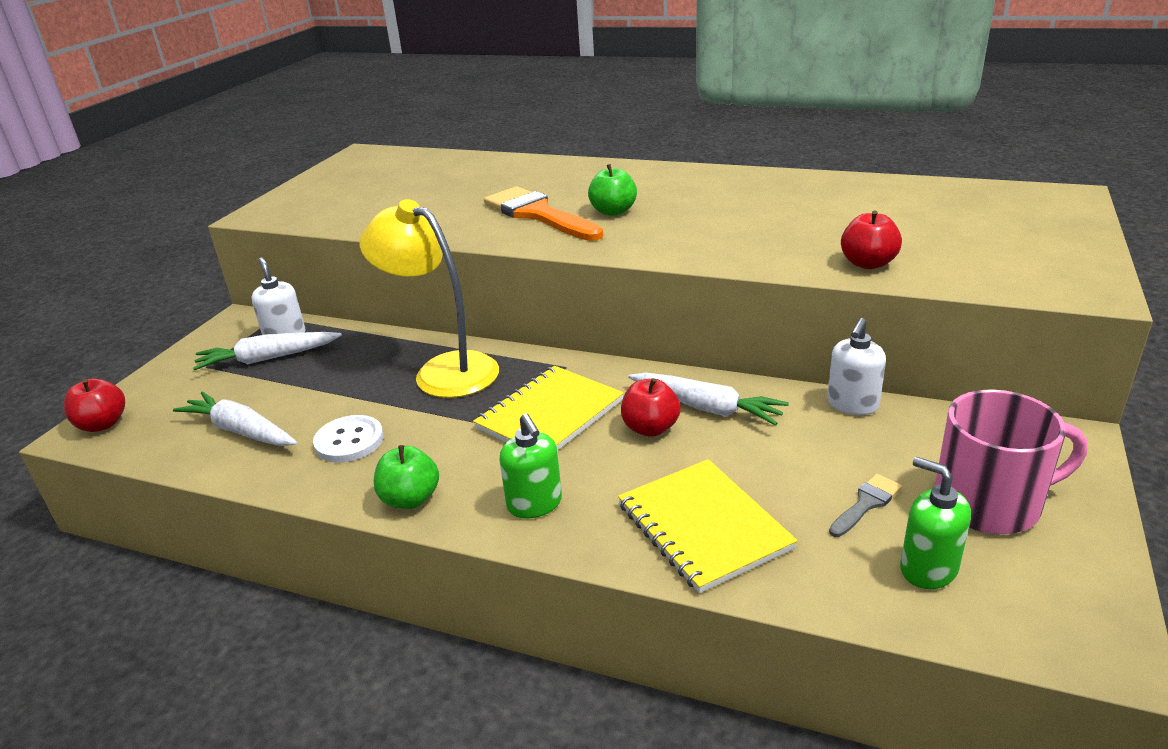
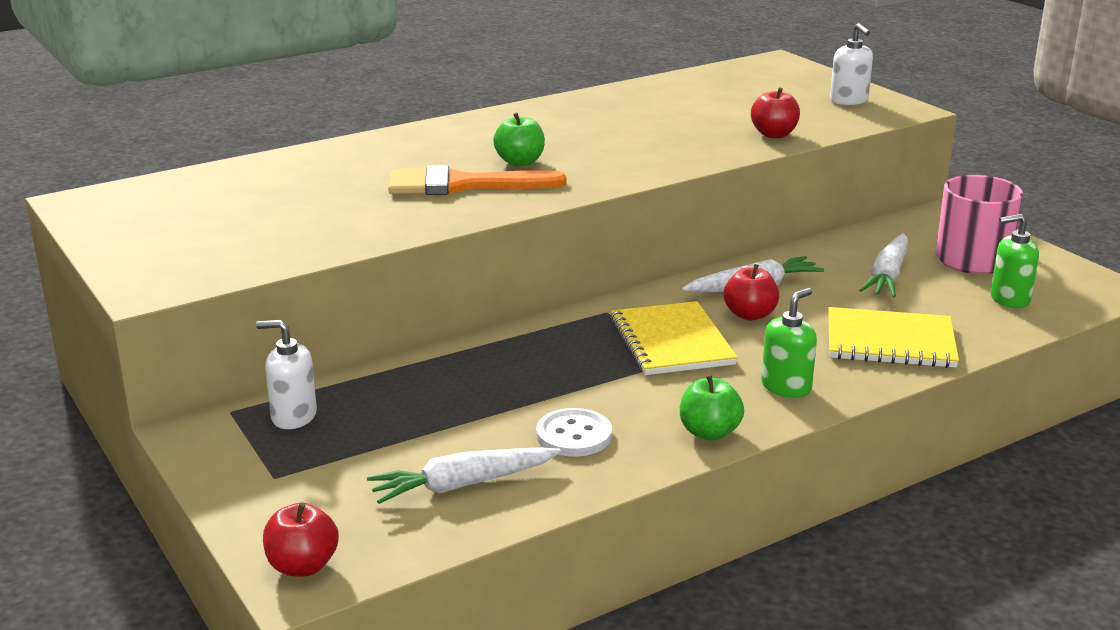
camera: 55 degrees left, 5 degrees down
white carrot [193,332,342,370] -> white carrot moved to [859,233,908,297]
yellow lamp [360,199,499,398] -> none
green soap dispenser [499,413,562,519] -> green soap dispenser turned 60 degrees counterclockwise [761,288,817,398]
white soap dispenser [827,318,886,415] -> white soap dispenser moved to [830,23,873,105]
grey brush [829,474,902,537] -> none

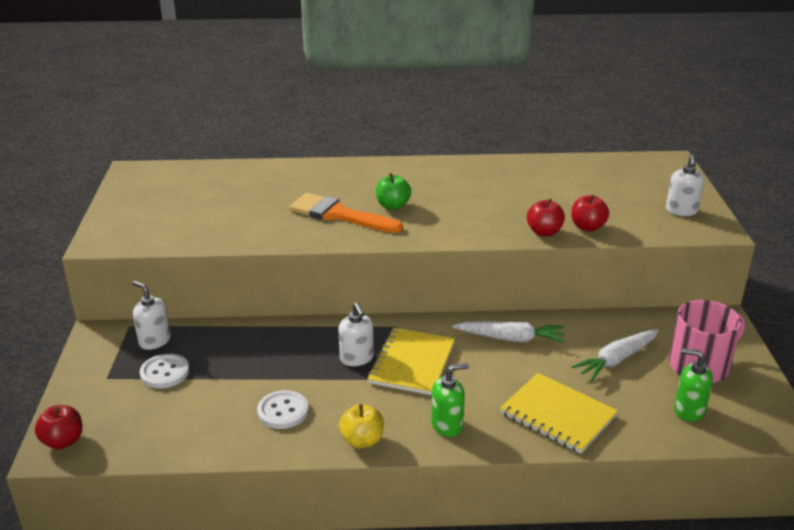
camera: 30 degrees right, 5 degrees up
white carrot [367,447,561,504] -> none
green apple [680,375,744,441] -> yellow apple [339,404,384,449]
red apple [724,264,779,321] -> red apple moved to [527,199,565,237]
none -> white button [140,354,189,389]
none -> white soap dispenser [338,303,374,366]

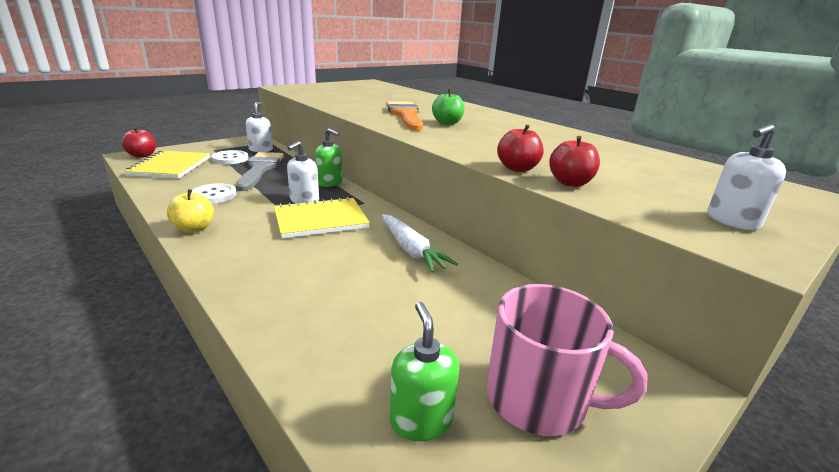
camera: 50 degrees right, 5 degrees down
green soap dispenser [431,363,469,437] -> green soap dispenser moved to [315,128,342,187]
yellow notebook [500,373,618,454] -> yellow notebook moved to [124,150,210,179]
white carrot [572,329,659,381] -> none
none -> grey brush [236,152,284,191]

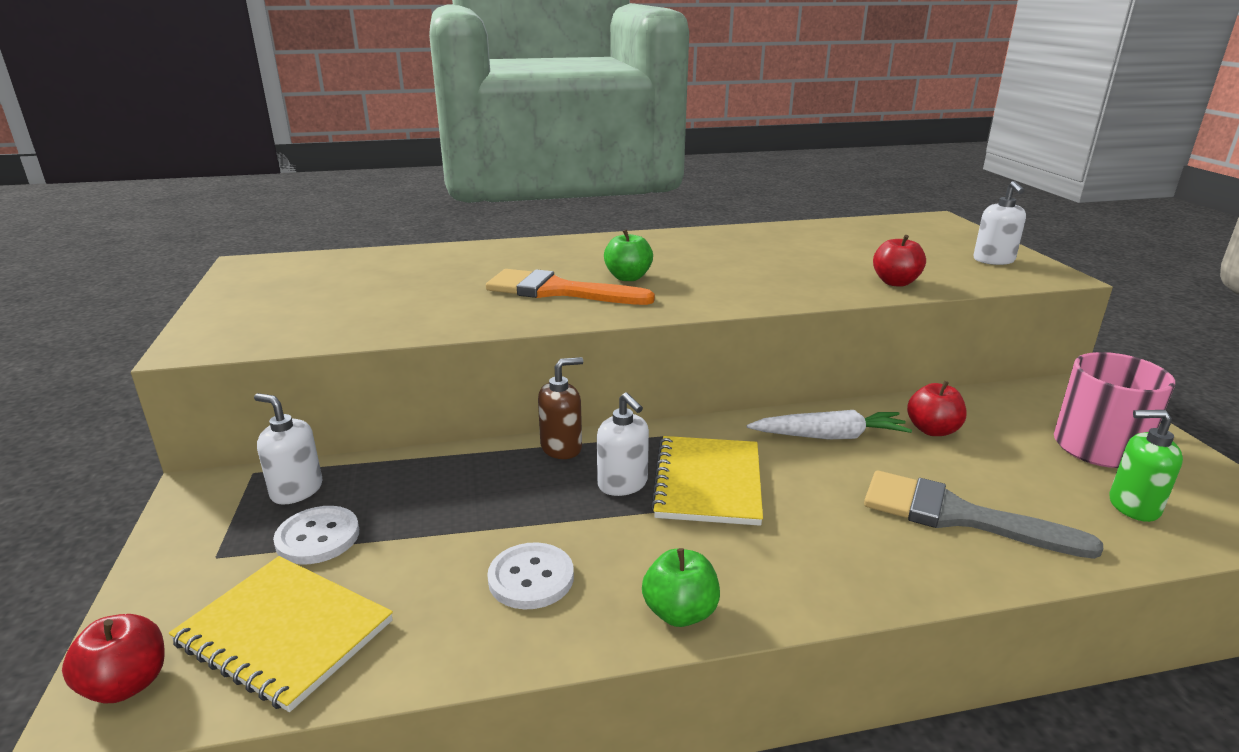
camera: 60 degrees left, 0 degrees up
yellow apple [167,189,214,233] -> green apple [642,548,720,627]
grey brush [236,152,284,191] -> grey brush moved to [864,470,1103,559]
green soap dispenser [315,128,342,187] -> brown soap dispenser [538,357,583,459]
red apple [497,124,544,172] -> red apple moved to [907,381,967,436]

